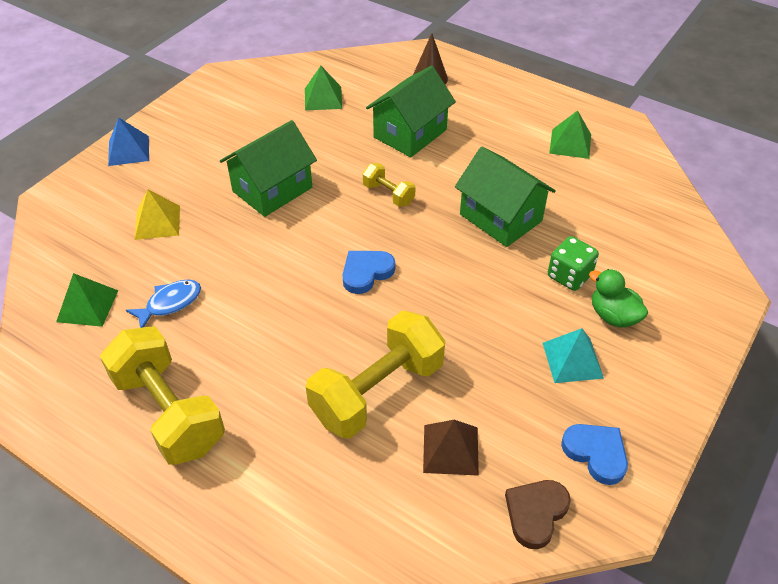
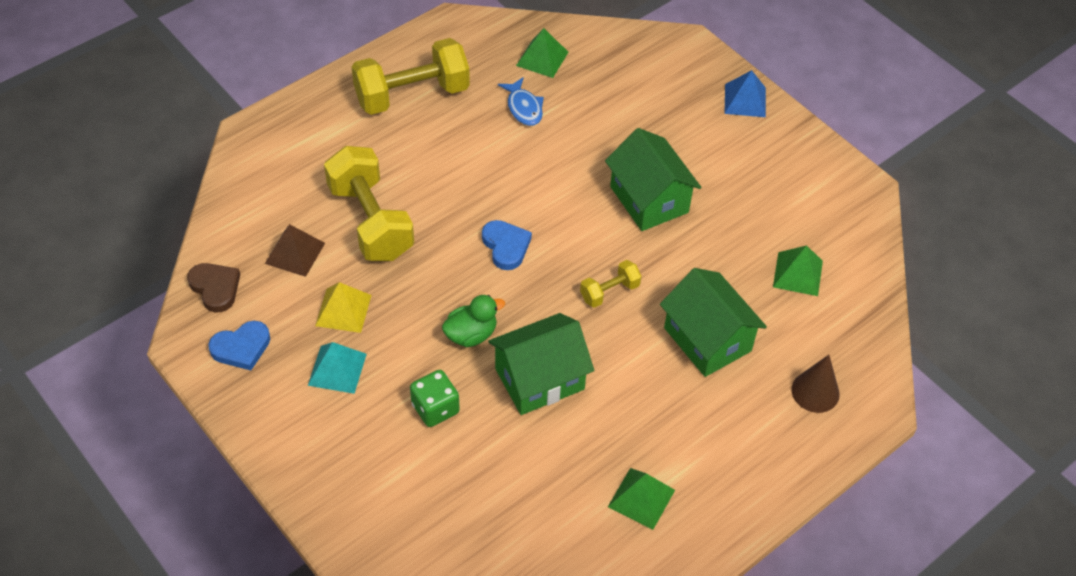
camera: 105 degrees right, 5 degrees up
yellow pyramid [134,189,180,240] -> yellow pyramid moved to [315,282,372,333]
green duck [589,269,648,327] -> green duck moved to [442,295,505,347]

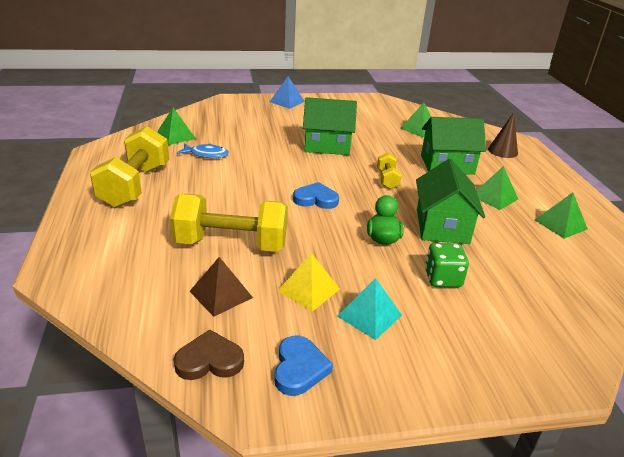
camera: 60 degrees left, 20 degrees down
none -> green pyramid [476,166,518,210]

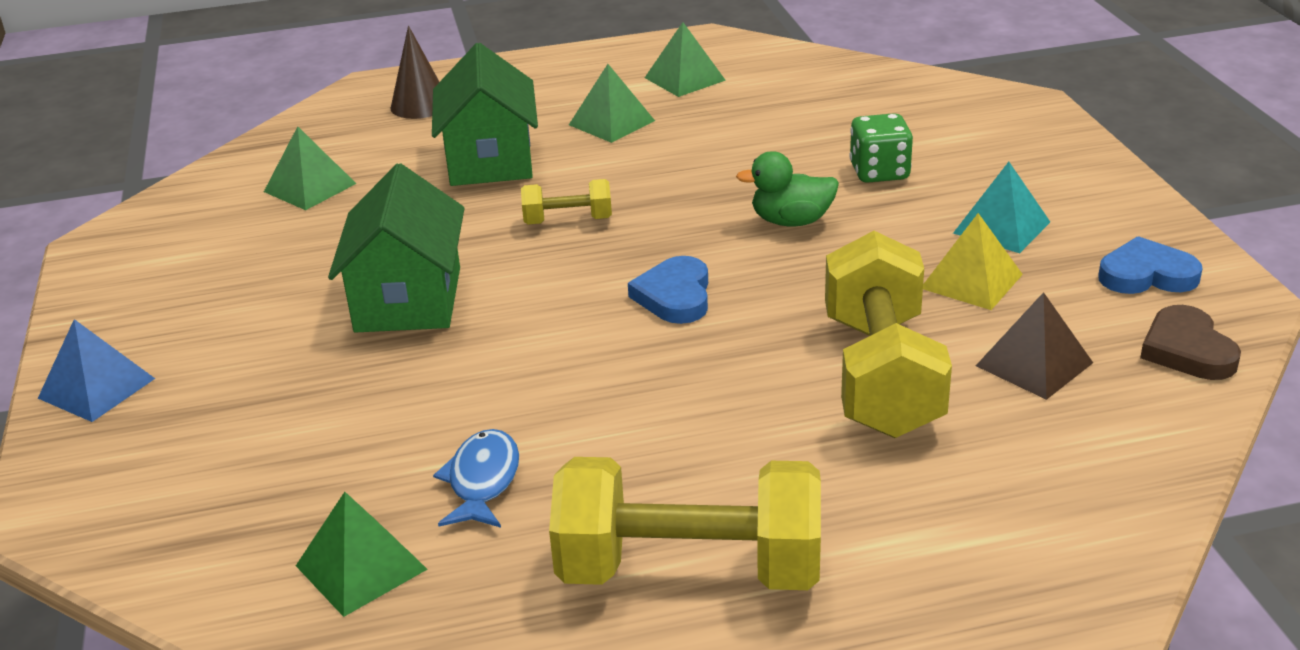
camera: 90 degrees left, 0 degrees up
green house [416,159,485,244] -> none

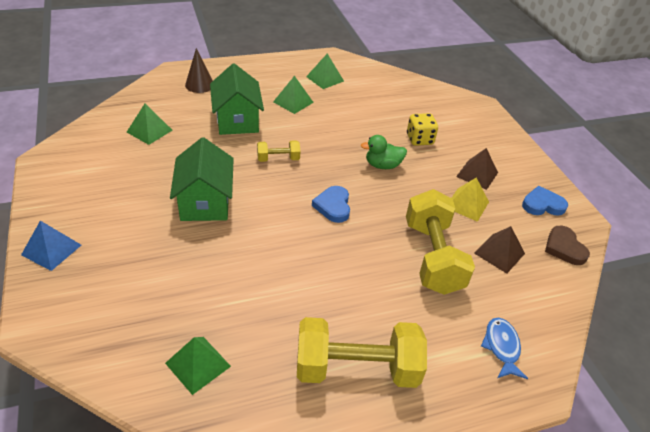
camera: 10 degrees left, 10 degrees up
blue fish [433,429,519,528] -> blue fish moved to [481,318,528,379]
green dice [850,113,913,183] -> yellow dice [407,113,438,146]
turquoise pyramid [953,162,1050,253] -> brown pyramid [456,148,498,190]

